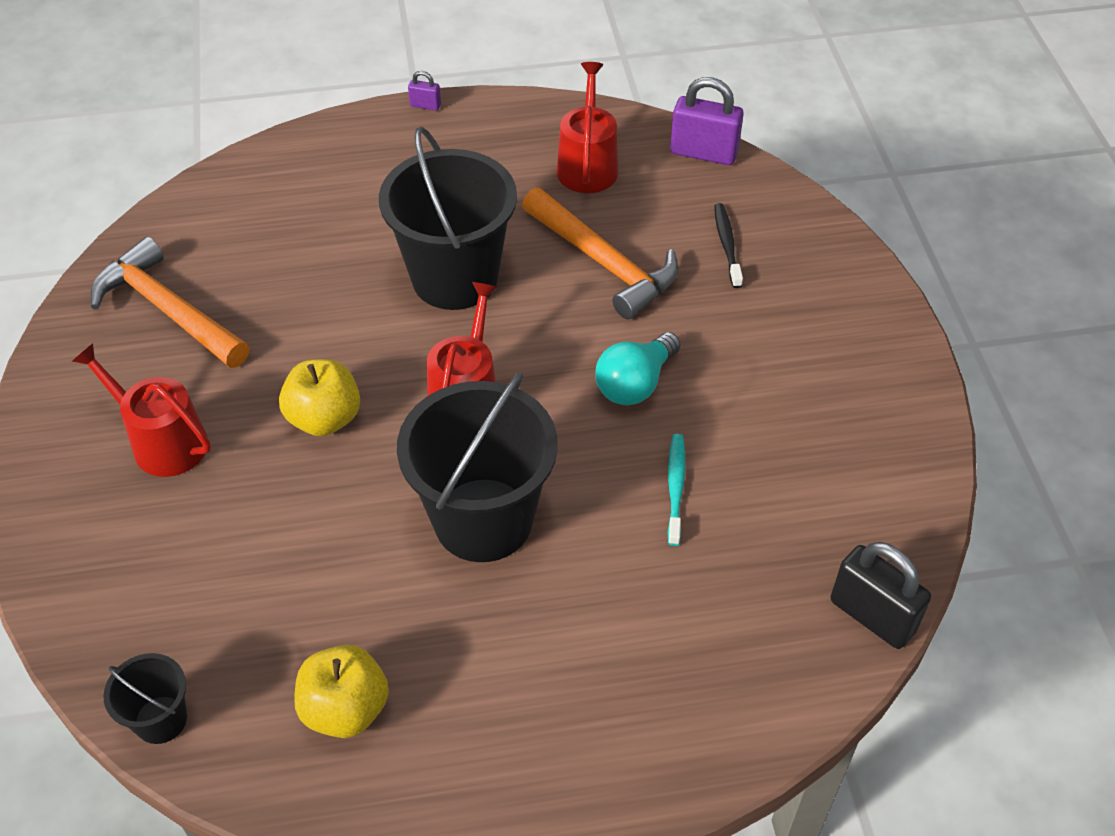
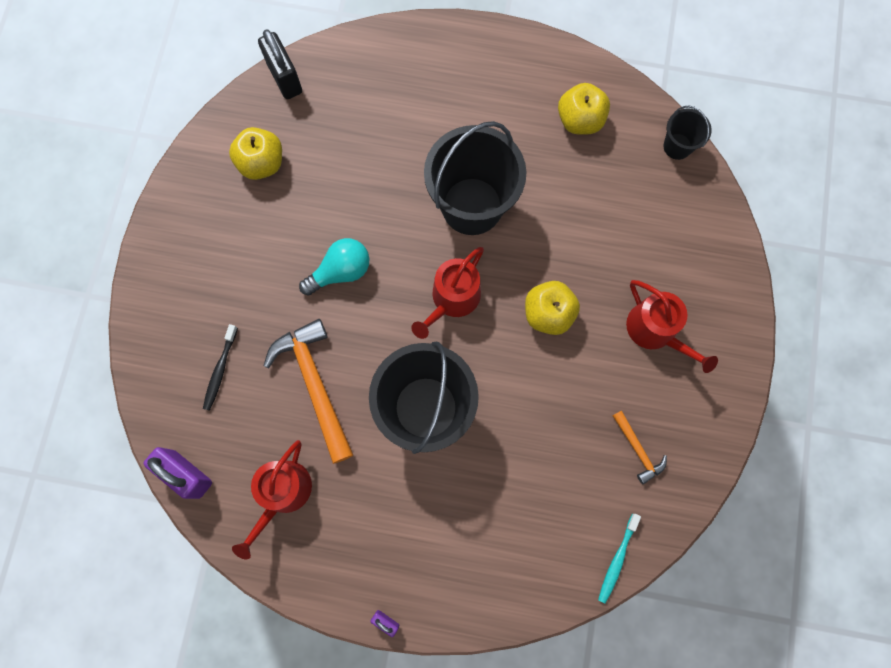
camera: 160 degrees left, 25 degrees up
orange hammer [90,237,249,368] -> orange hammer [613,410,667,484], size x0.51
turquoise toothbrush [667,434,685,546] -> turquoise toothbrush moved to [598,514,641,604]
none -> yellow apple [229,127,282,180]

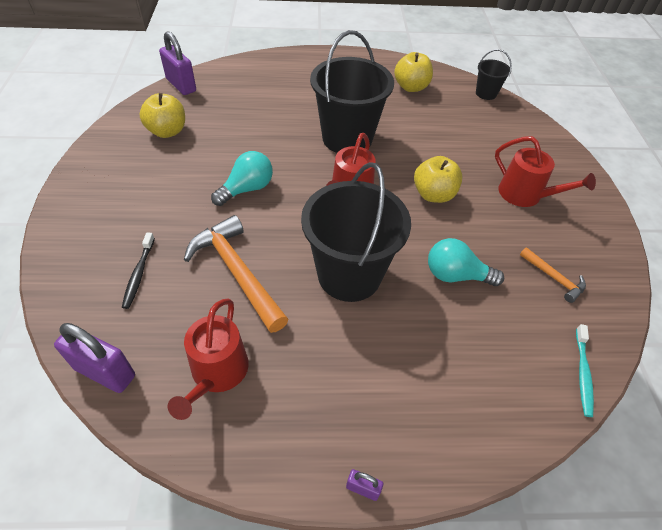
camera: 15 degrees left, 25 degrees down
black padlock [258,29,302,99] -> purple padlock [159,31,196,95]
none -> turquoise light bulb [428,238,504,286]

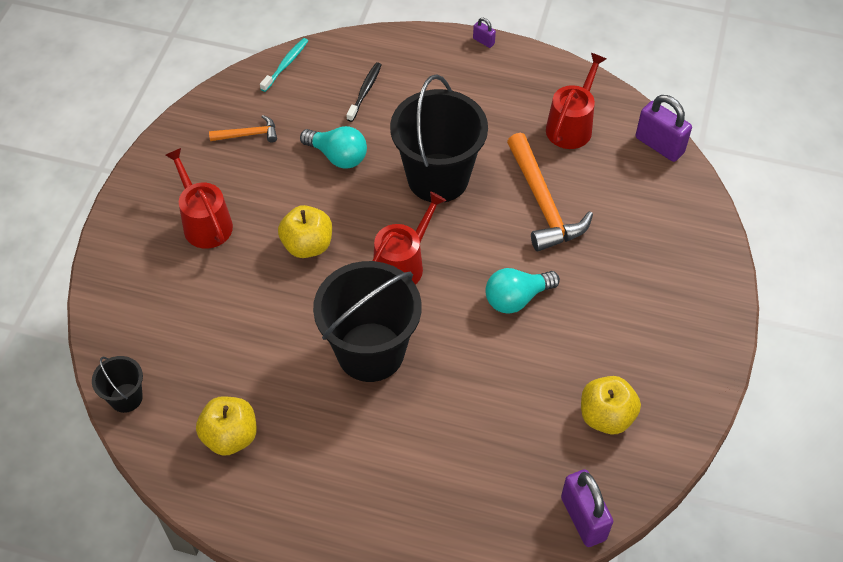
camera: 160 degrees left, 5 degrees up
black toothbrush [122,232,155,309] -> black toothbrush moved to [346,62,381,122]
orange hammer [520,247,586,303] -> orange hammer turned 105 degrees clockwise [209,115,277,142]

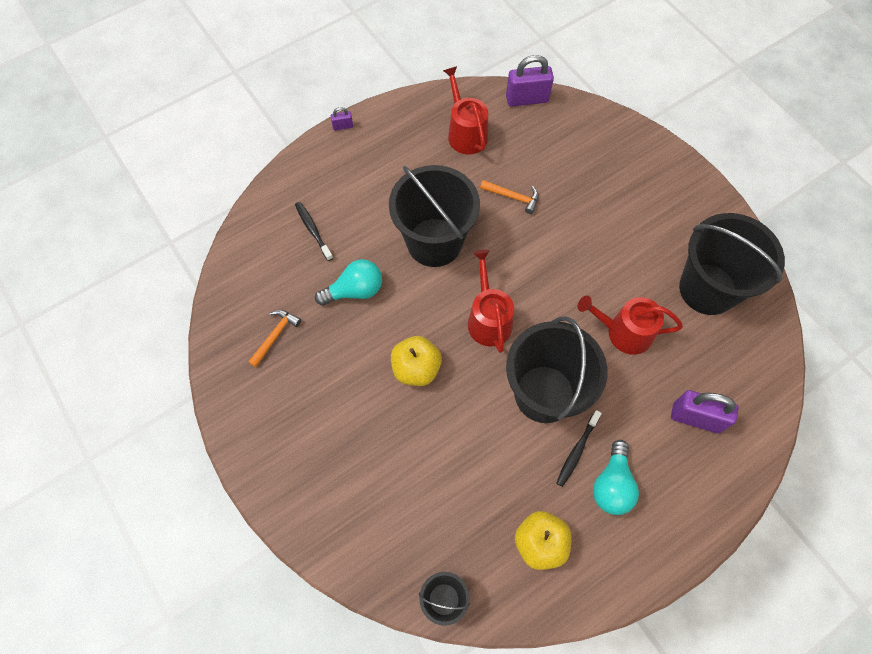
camera: 50 degrees left, 10 degrees up
red watering can [165,148,233,249] -> red watering can moved to [578,296,683,355]
turquoise toothbrush [260,38,308,92] -> none
turquoise light bulb [485,268,560,314] -> turquoise light bulb moved to [593,440,639,515]
orange hammer [507,133,593,251] -> orange hammer [480,180,539,214], size x0.51
purple padlock [561,469,613,547] -> purple padlock moved to [671,390,739,433]
yellow apple [581,376,641,434] -> black bucket [679,213,785,315]
none -> black toothbrush [556,410,602,487]

